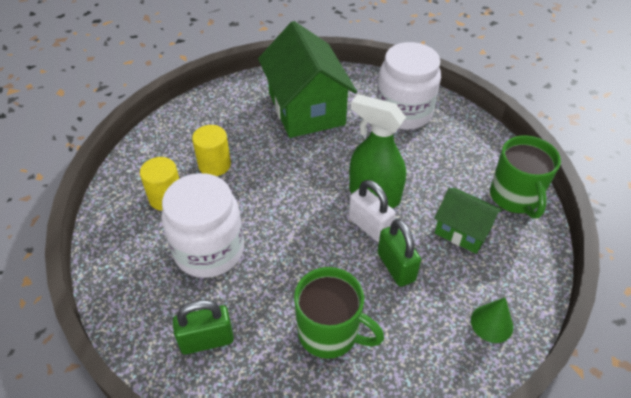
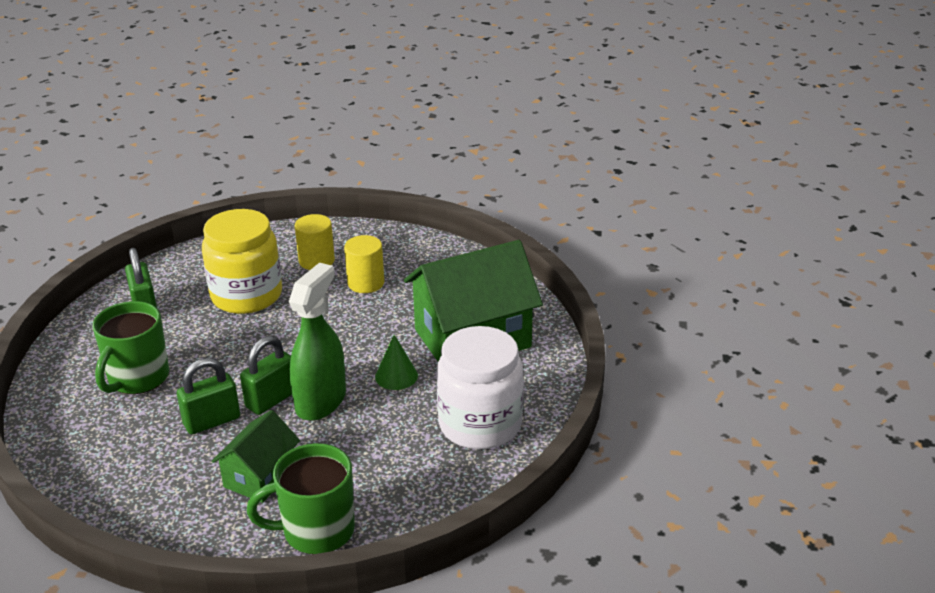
camera: 85 degrees right, 15 degrees down
white jar [161,173,244,278] -> yellow jar [202,209,282,314]
white padlock [349,180,395,243] -> green padlock [240,336,292,415]
green cone [471,297,513,343] -> green cone moved to [375,335,418,390]

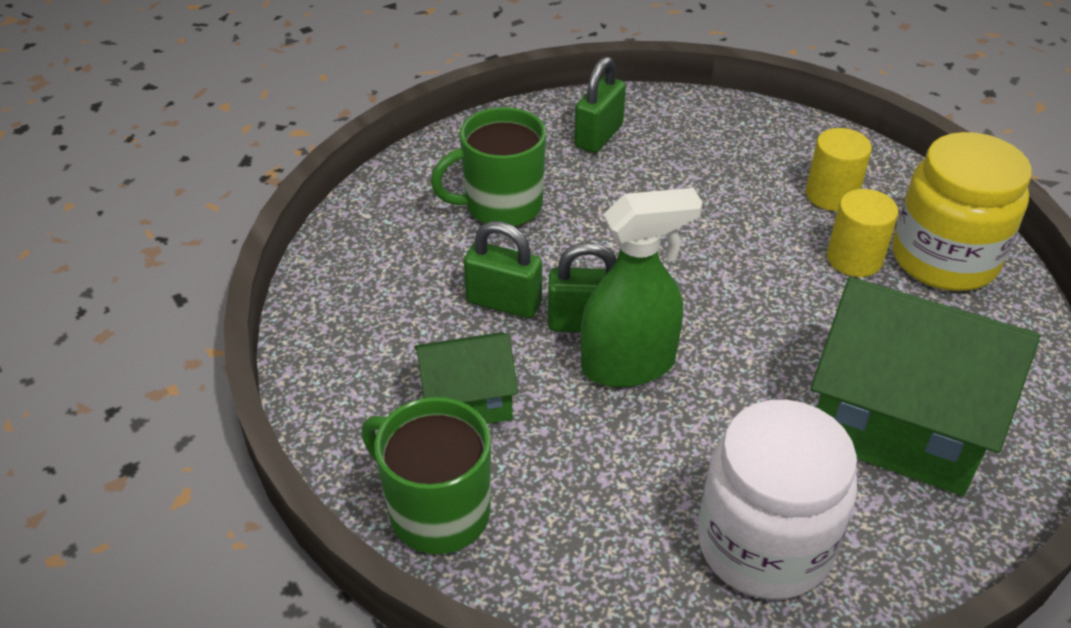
camera: 50 degrees right, 10 degrees up
yellow jar [202,209,282,314] -> yellow jar moved to [893,132,1032,291]
green cone [375,335,418,390] -> none

